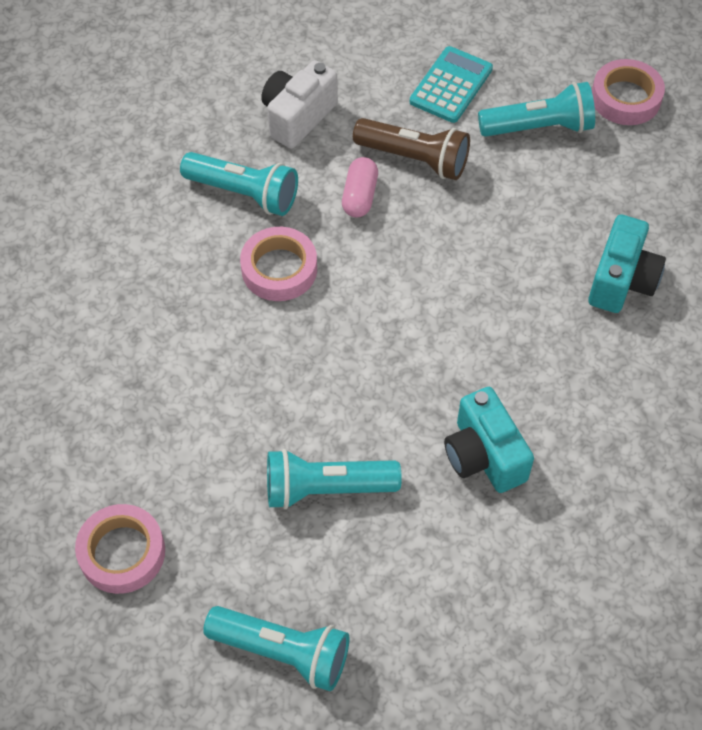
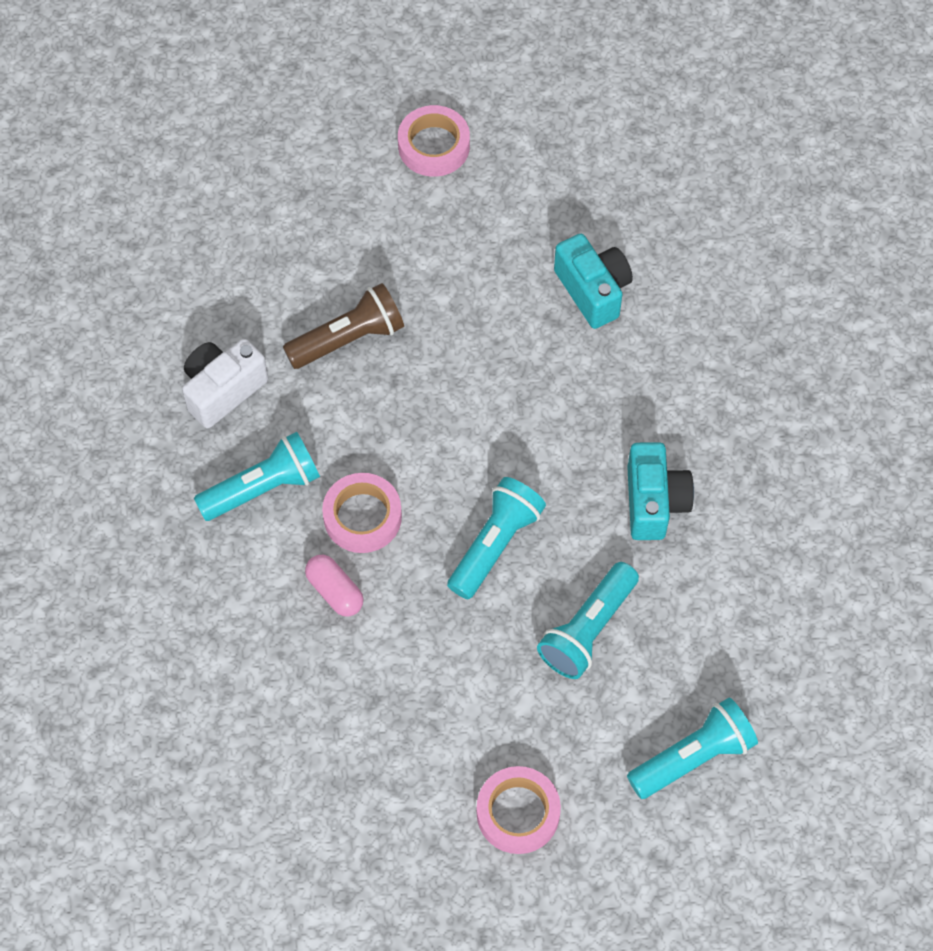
camera: 50 degrees left, 5 degrees up
white camera [261,60,338,149] -> white camera turned 60 degrees clockwise [182,339,268,429]
pink capsule [342,157,378,218] -> pink capsule moved to [305,555,364,616]
turquoise calculator [410,46,493,123] -> none
turquoise camera [444,387,534,493] -> turquoise camera turned 105 degrees counterclockwise [627,442,694,540]
turquoise flashlight [478,82,595,137] -> turquoise flashlight moved to [447,477,546,599]

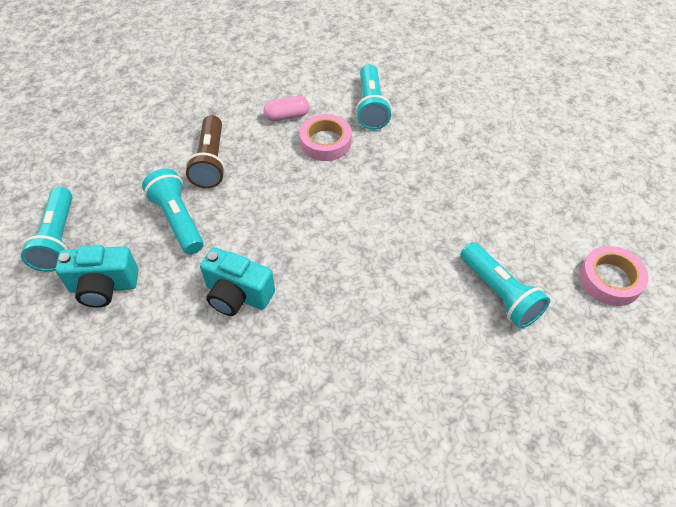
camera: 115 degrees right, 10 degrees down
white camera [182,339,268,429] -> none
brown flashlight [283,283,404,369] -> brown flashlight moved to [186,115,225,188]
turquoise flashlight [447,477,546,599] -> turquoise flashlight moved to [461,242,550,329]
pink tape [477,766,561,854] -> none
turquoise camera [554,234,633,329] -> turquoise camera moved to [55,245,139,308]

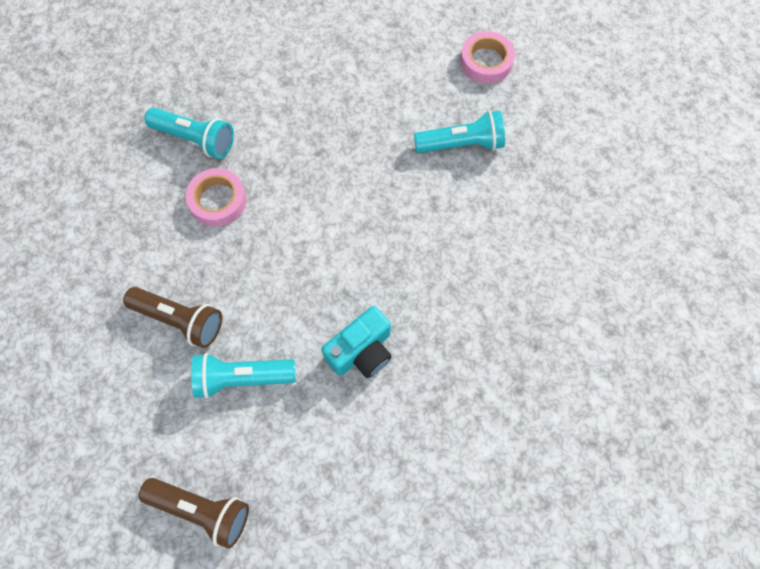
camera: 65 degrees left, 15 degrees up
turquoise flashlight [21,187,72,272] -> brown flashlight [138,478,249,549]
turquoise camera [55,245,139,308] -> none
pink capsule [263,96,309,121] -> none

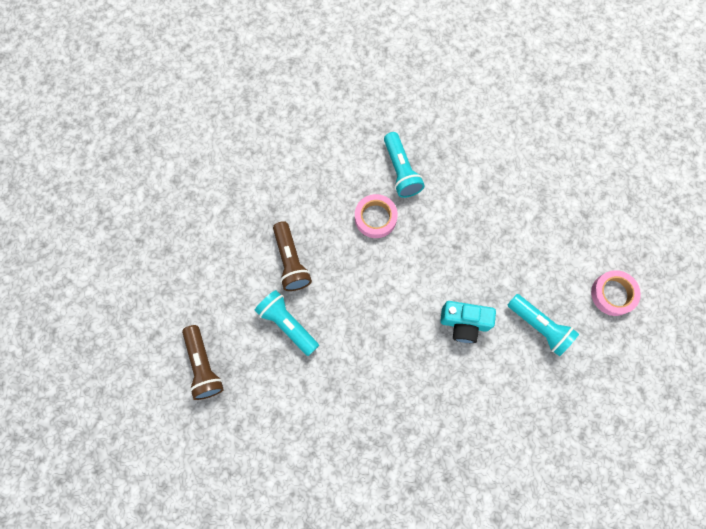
camera: 50 degrees right, 5 degrees up
turquoise camera [322,306,392,378] -> turquoise camera moved to [440,301,496,343]

